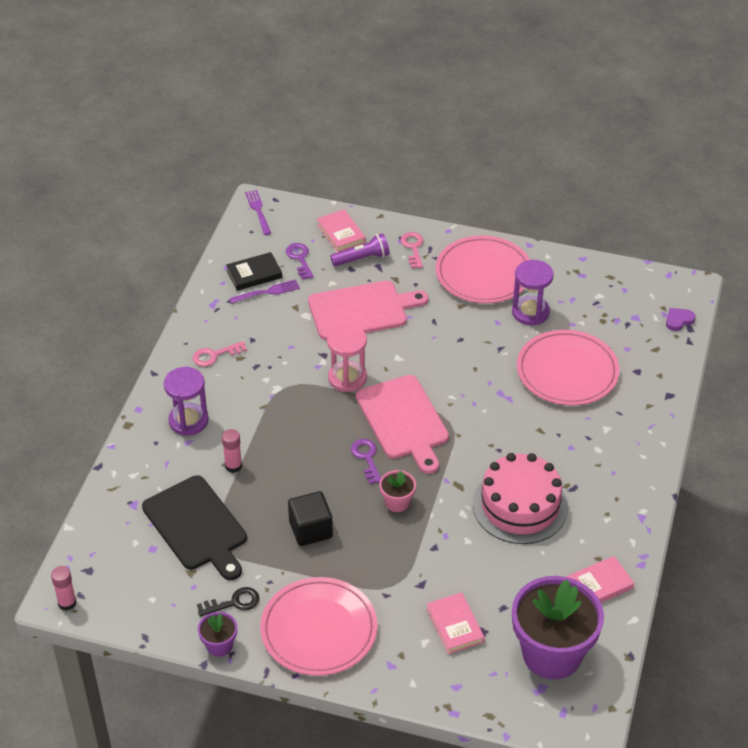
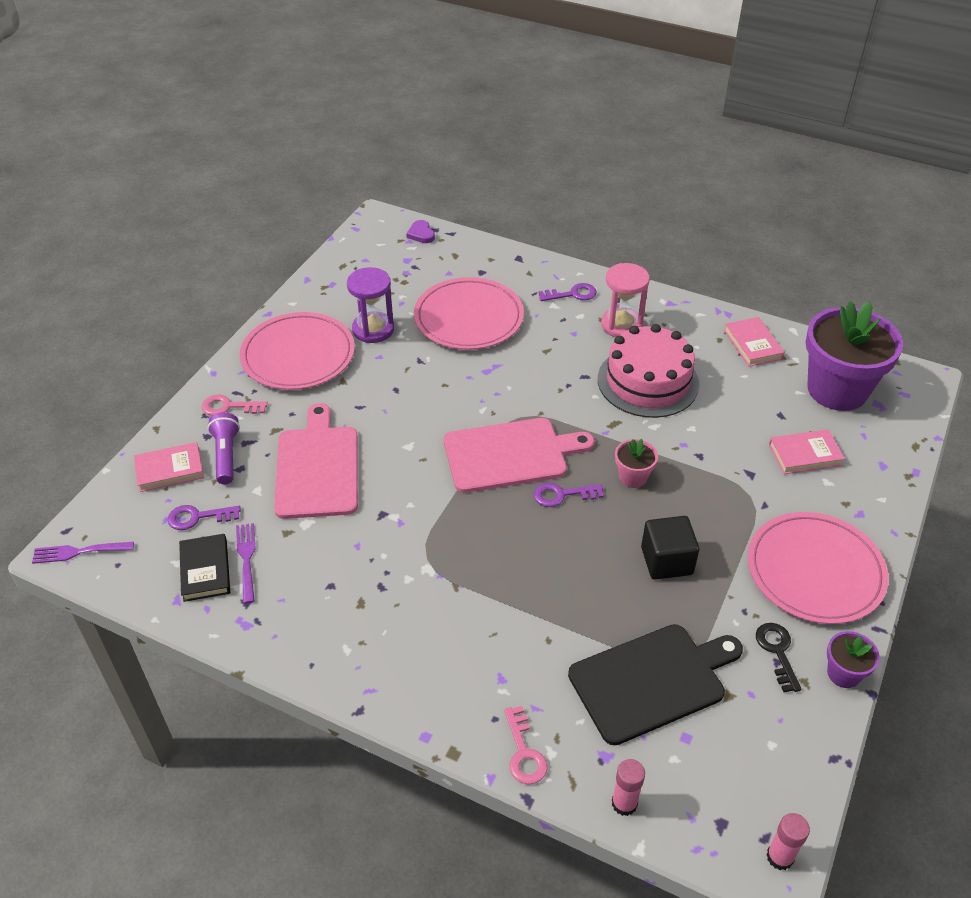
camera: 80 degrees left, 0 degrees up
purple hourglass [164,367,209,436] -> none
pink key [193,341,247,367] -> pink key moved to [504,706,547,784]
pink glue stick [222,429,242,473] -> pink glue stick moved to [612,759,645,816]
pink hourglass [327,324,367,392] -> pink hourglass moved to [601,263,650,337]
none -> purple key [538,283,597,301]

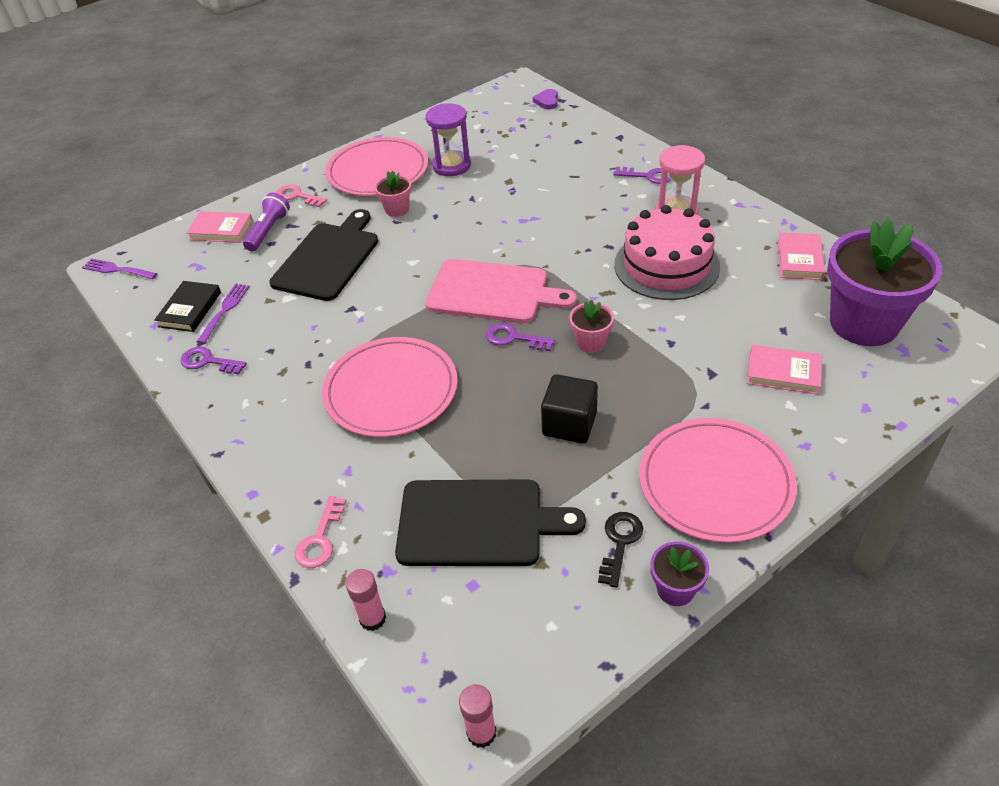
camera: 30 degrees right, 0 degrees up
purple key [168,505,241,530] -> purple key moved to [181,346,247,374]
pink cutting board [274,403,358,519] -> black cutting board [270,209,378,301]
pink plate [414,277,524,350] -> pink plate moved to [322,337,458,437]
none -> pink flower pot [374,171,412,217]

